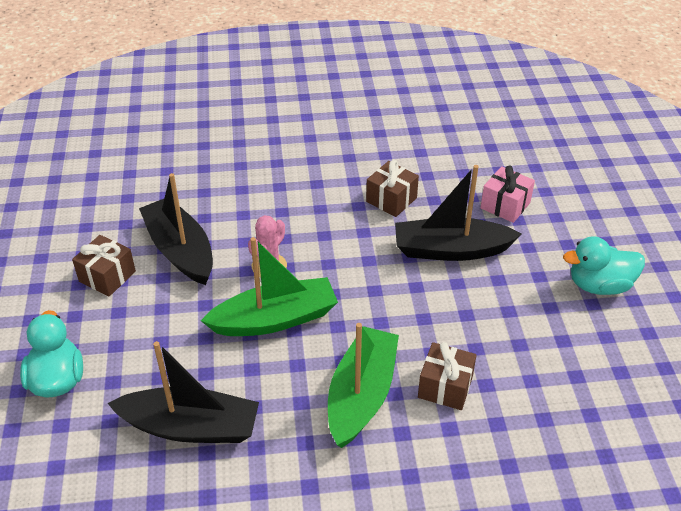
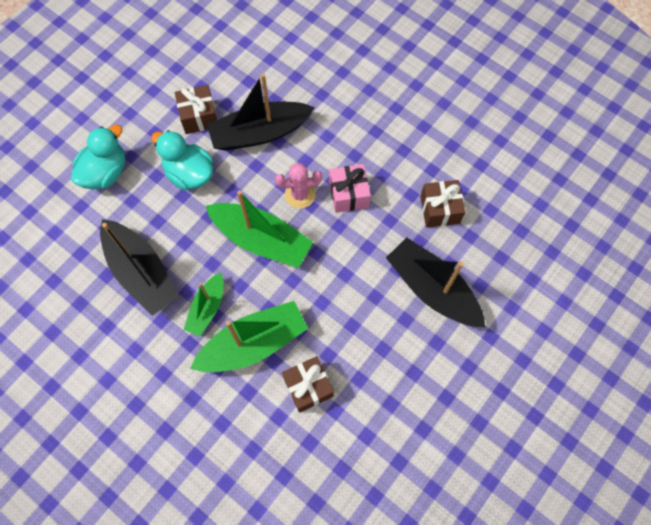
camera: 45 degrees right, 25 degrees up
black boat [139,173,213,285] -> black boat turned 120 degrees counterclockwise [207,73,315,151]
pink gift [480,166,535,223] -> pink gift moved to [329,164,371,213]
turquoise duck [563,236,645,295] -> turquoise duck moved to [151,130,214,190]
none -> green boat [184,273,224,336]

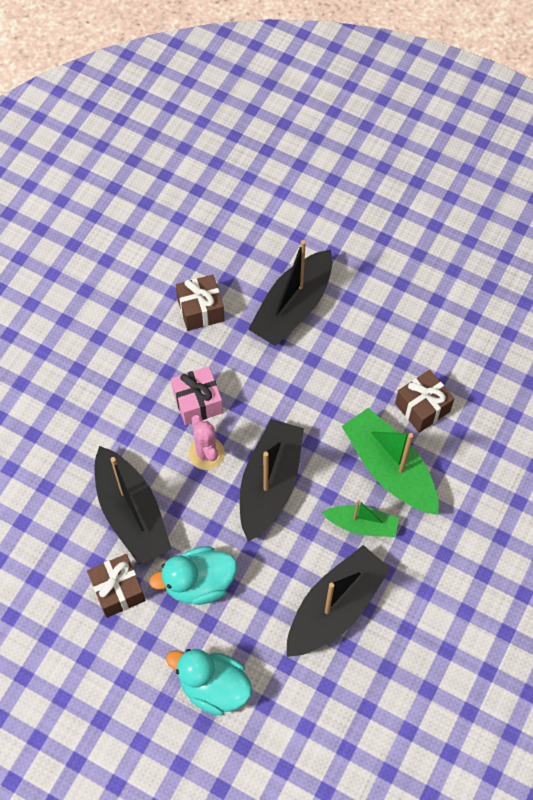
camera: 100 degrees left, 5 degrees down
turquoise duck [151,130,214,190] -> turquoise duck turned 45 degrees clockwise [149,546,237,605]
green boat [206,190,313,268] -> black boat [240,419,304,542]

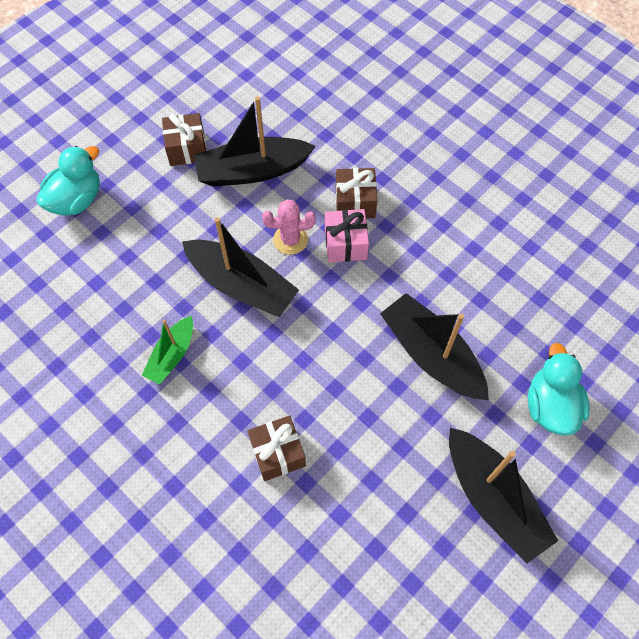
camera: 105 degrees right, 0 degrees up
turquoise duck [149,546,237,605] -> turquoise duck moved to [528,343,590,436]
brown gift [176,275,225,331] -> brown gift moved to [336,168,377,218]
black boat [287,545,391,657] -> black boat moved to [449,428,558,563]
green boat [342,408,439,515] -> none

